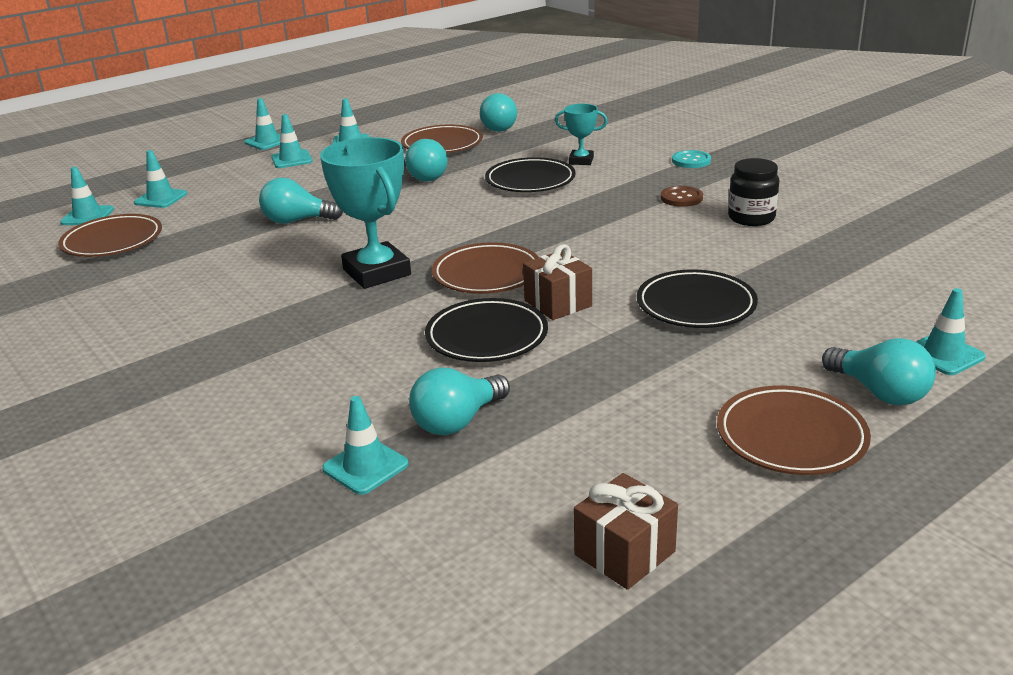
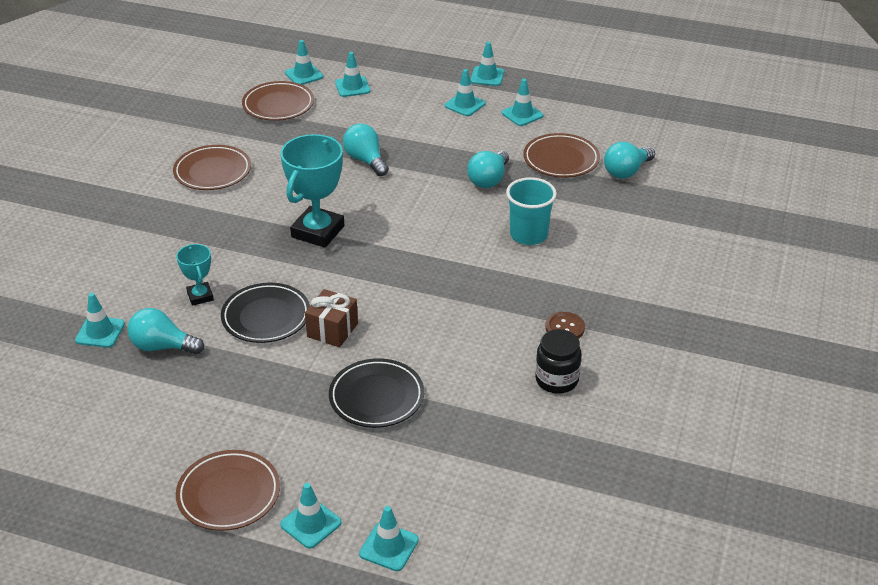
camera: 55 degrees right, 10 degrees up
brown plate [432,242,539,294] -> brown plate moved to [173,145,251,190]
black plate [485,157,576,192] -> turquoise cup [506,177,557,245]
turquoise trophy [555,104,608,165] -> turquoise trophy moved to [176,244,214,306]
brown gift [574,473,678,590] -> none
turquoise button [672,150,711,168] -> none
turquoise light bulb [822,338,936,406] -> turquoise traffic cone [280,483,342,549]

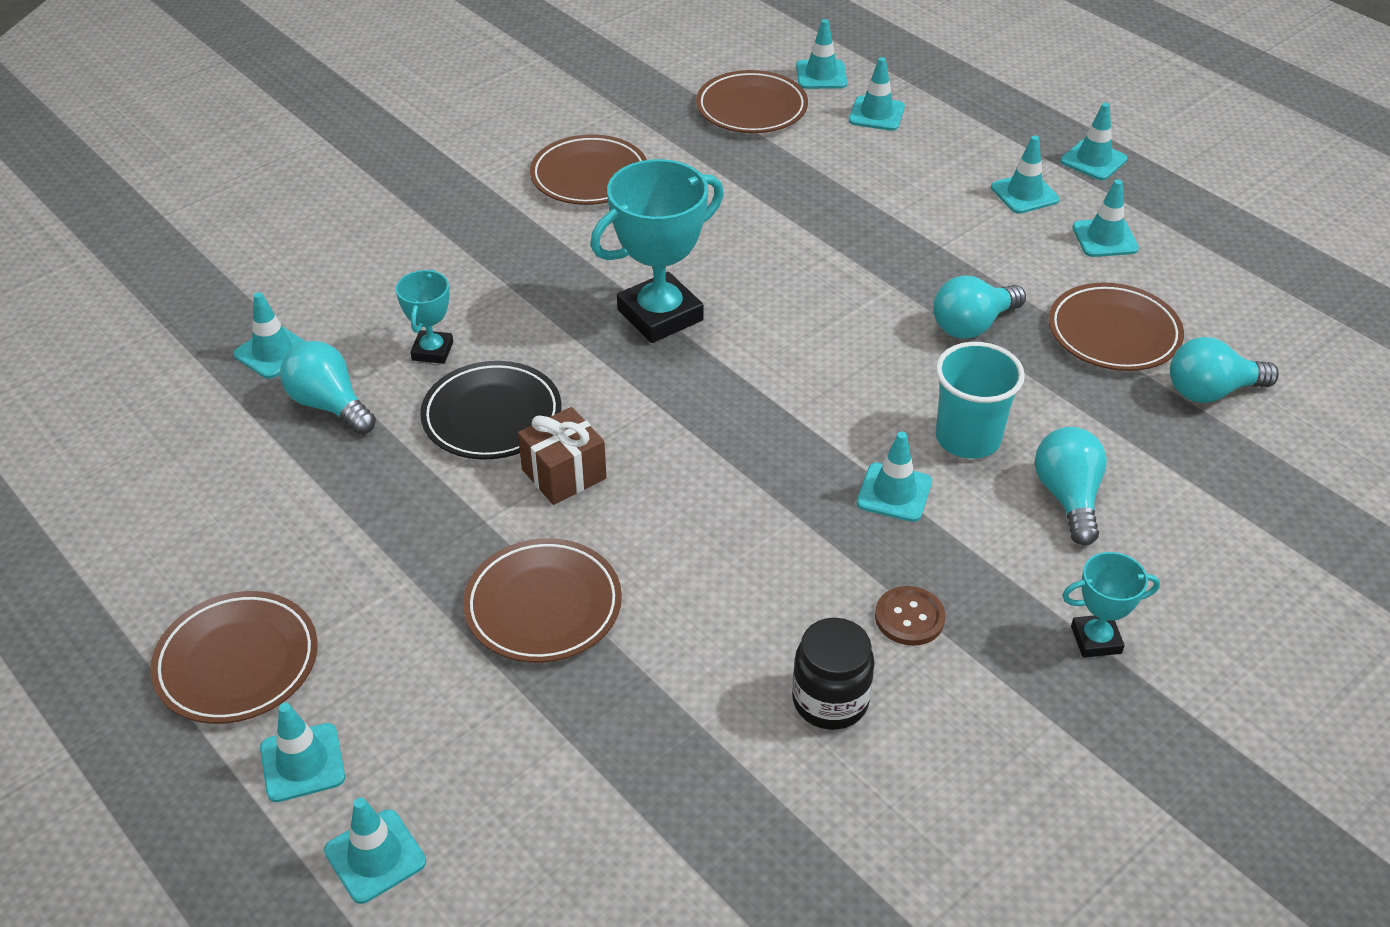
camera: 30 degrees right, 5 degrees up
black plate [329,358,424,428] -> brown plate [463,538,622,663]
turquoise light bulb [343,123,389,176] -> turquoise light bulb moved to [1035,427,1107,545]
none -> turquoise traffic cone [857,432,932,522]
none -> turquoise trophy [1062,552,1160,658]

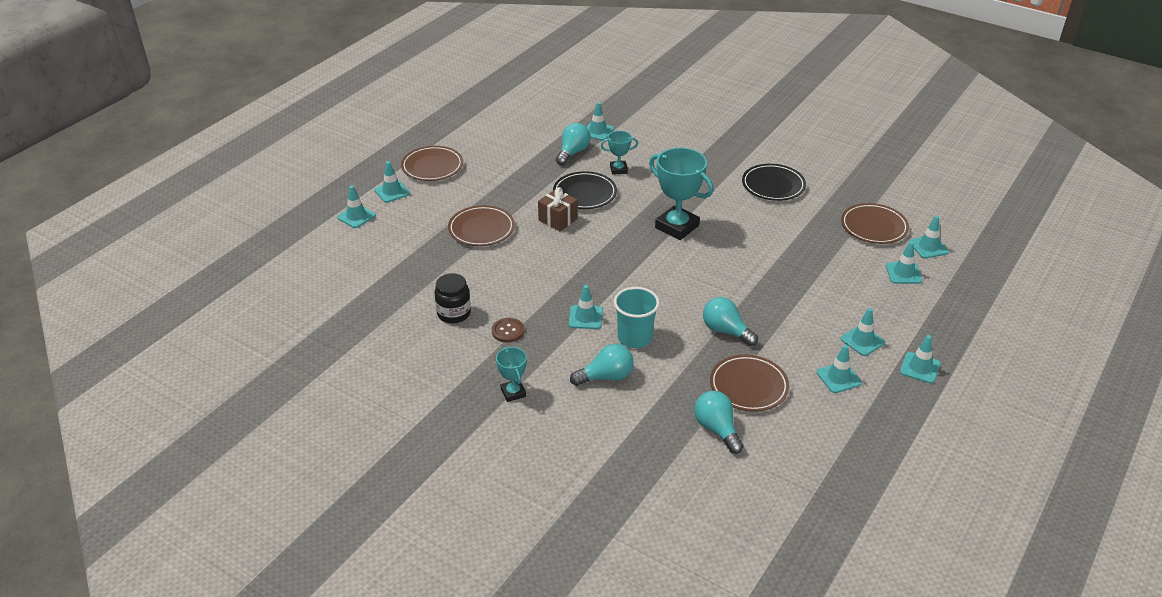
camera: 75 degrees right, 5 degrees down
brown plate [530,134,647,205] -> black plate [742,164,806,201]

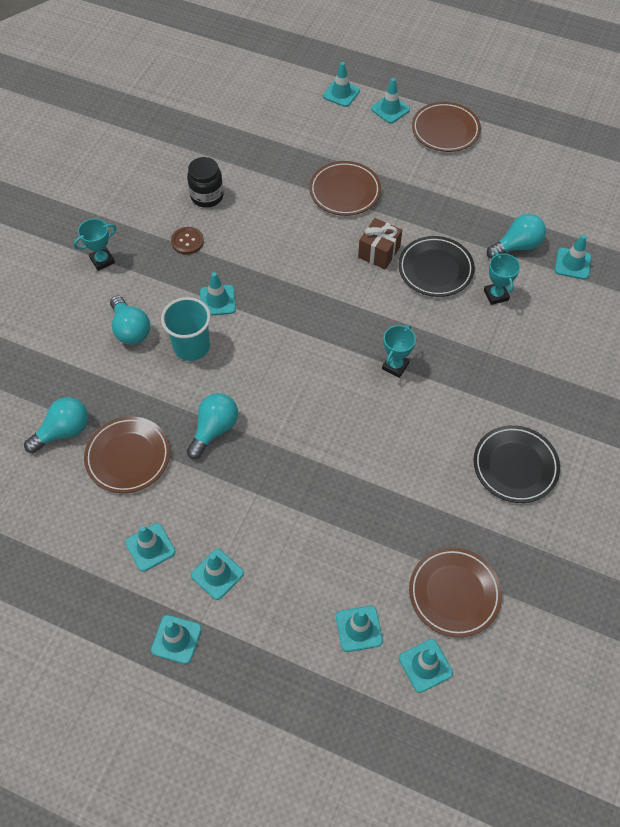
camera: 80 degrees right, 20 degrees up
turquoise light bulb [556,123,591,165] -> turquoise light bulb turned 45 degrees counterclockwise [487,214,546,259]
turquoise trophy [649,148,713,240] -> turquoise trophy [382,325,416,378], size x0.53

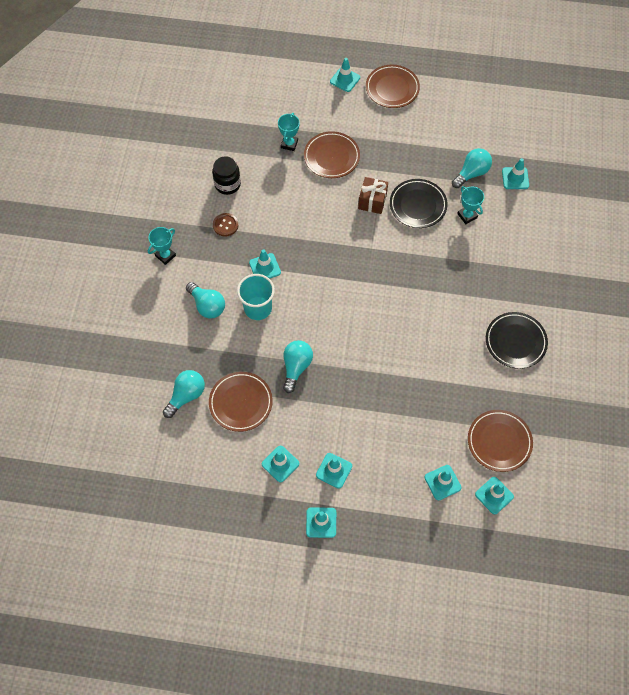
camera: 15 degrees left, 5 degrees up
turquoise traffic cone [323,62,360,107] -> none
turquoise trophy [382,325,416,378] -> turquoise trophy moved to [278,113,300,151]

